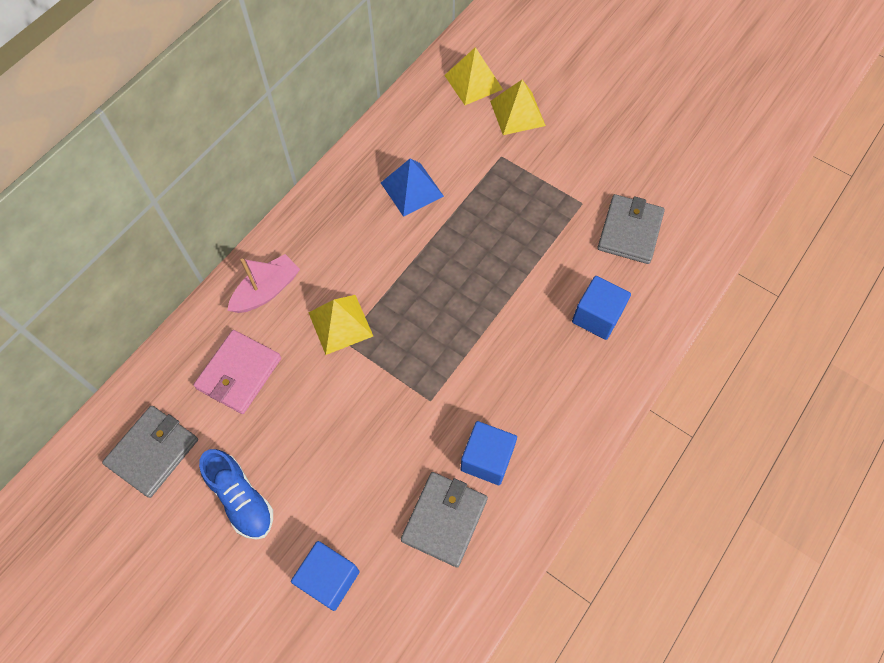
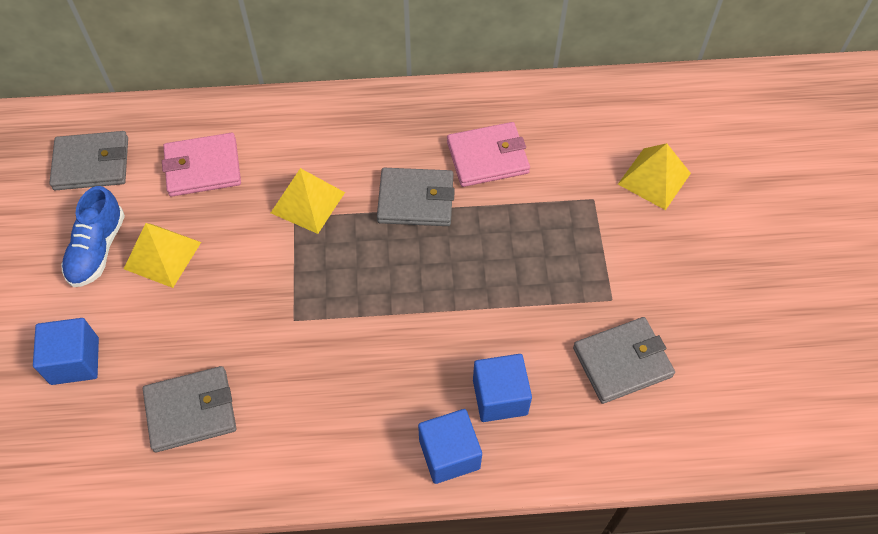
camera: 50 degrees right, 5 degrees down
pink boat [227,254,300,313] -> none
blue pyramid [381,158,444,217] -> pink wallet [447,122,530,187]
yellow pyramid [444,47,503,105] -> yellow pyramid moved to [124,223,201,288]
blue cube [460,421,517,485] -> blue cube moved to [418,409,482,484]
none -> grey wallet [377,168,455,226]

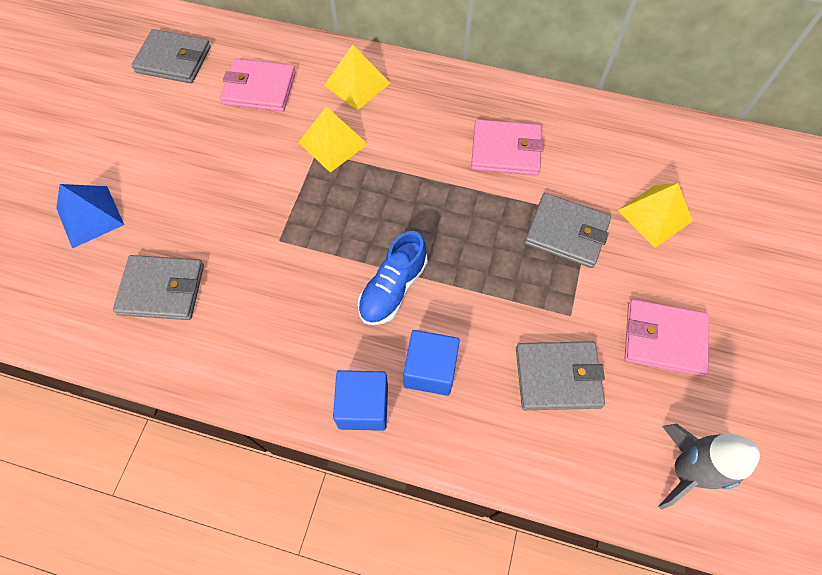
camera: 20 degrees right, 5 degrees up
blue cube [33,318,99,385] -> blue pyramid [56,184,124,248]
blue shoe [61,186,125,287] -> blue shoe moved to [358,231,428,325]
yellow pyramid [124,223,201,288] -> yellow pyramid moved to [324,44,390,111]
grey wallet [377,168,455,226] -> grey wallet moved to [524,193,611,268]
none -> pink wallet [625,299,709,376]
none -> grey rocket [658,424,760,510]

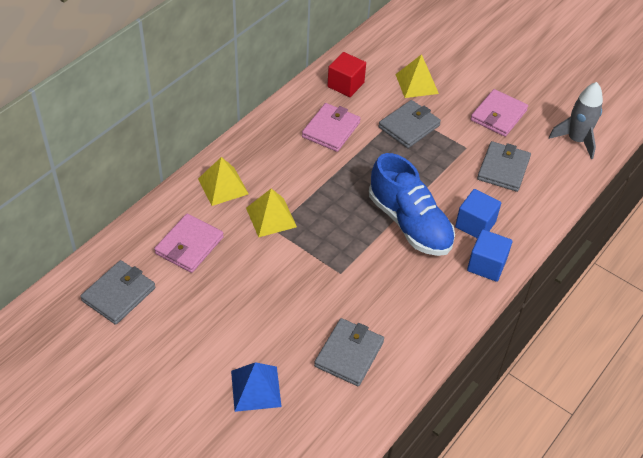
camera: 70 degrees left, 15 degrees down
blue shoe [358,231,428,325] -> blue shoe [369,153,455,256], size x1.61
none -> red cube [327,52,366,97]

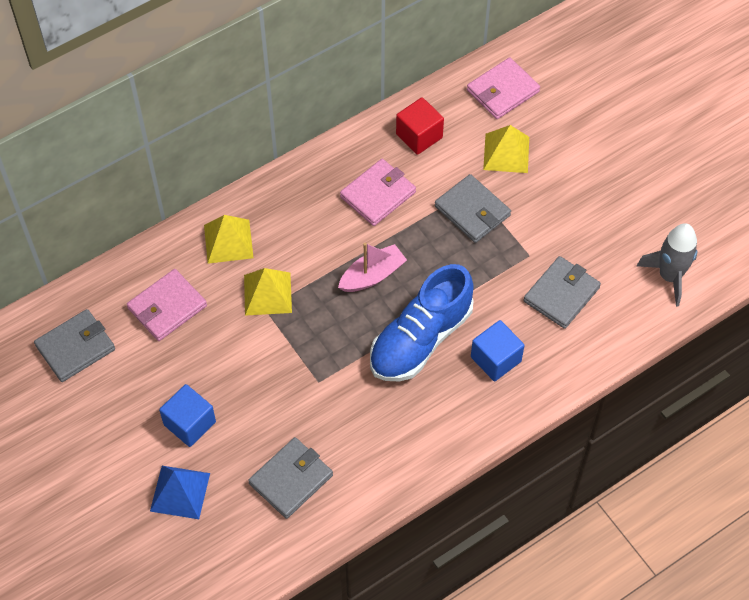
camera: 20 degrees right, 10 degrees up
blue shoe [369,153,455,256] -> blue shoe turned 60 degrees clockwise [370,264,474,381]
grey wallet [379,100,441,148] -> grey wallet turned 75 degrees clockwise [435,174,511,243]
blue cube [467,229,513,282] -> blue cube moved to [159,384,216,447]
pink wallet [470,89,528,137] -> pink wallet moved to [467,57,540,119]
none -> pink boat [338,243,407,292]

